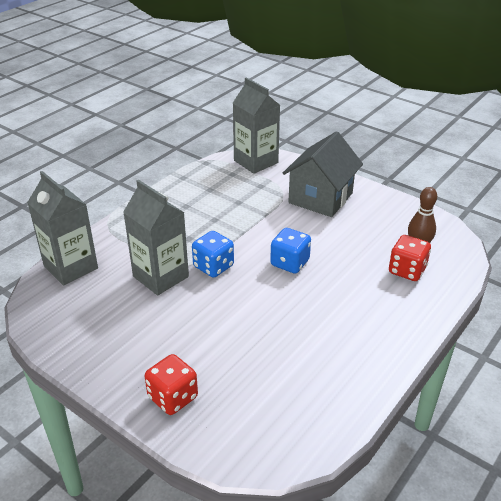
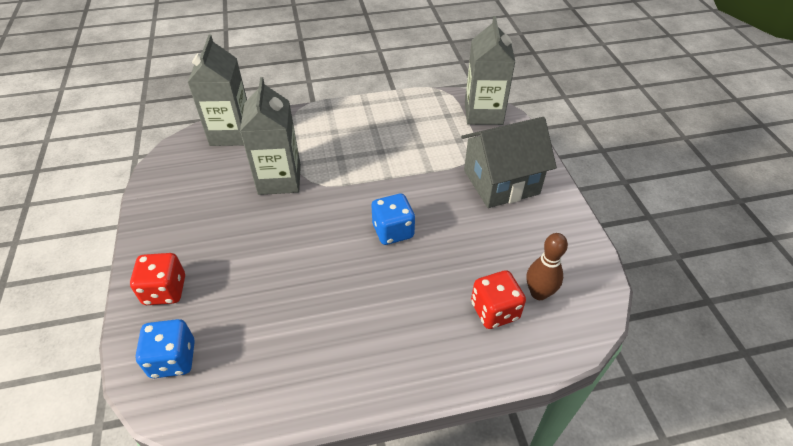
camera: 40 degrees right, 10 degrees up
blue dice [192,231,234,278] -> blue dice moved to [136,319,195,378]

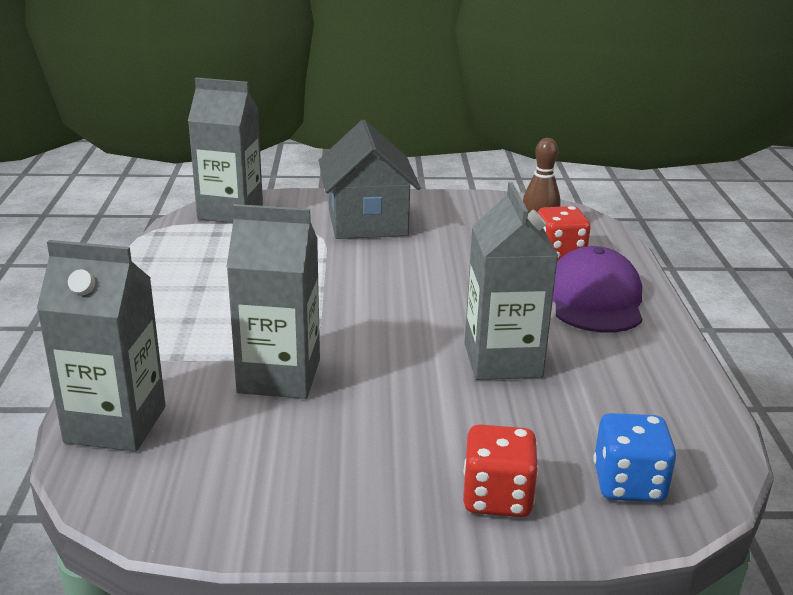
camera: 80 degrees left, 20 degrees down
blue dice [371,194,415,245] -> none
none -> grey carton [465,182,558,380]
none -> purple cap [553,246,642,333]

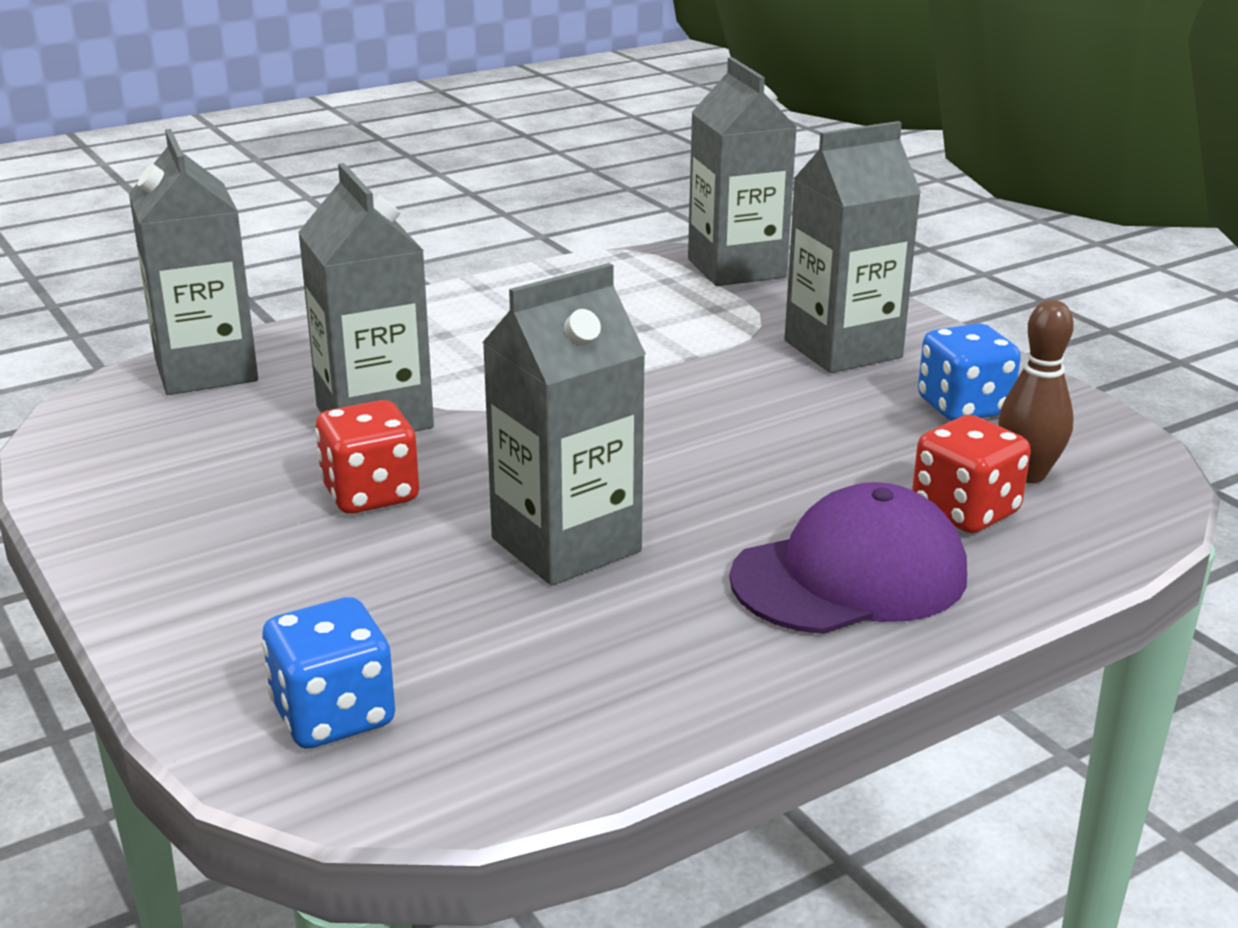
camera: 60 degrees right, 0 degrees up
grey house [319,120,421,239] -> grey carton [785,121,921,373]
red dice [463,424,539,517] -> red dice moved to [315,400,419,514]
none -> blue dice [918,323,1021,421]

